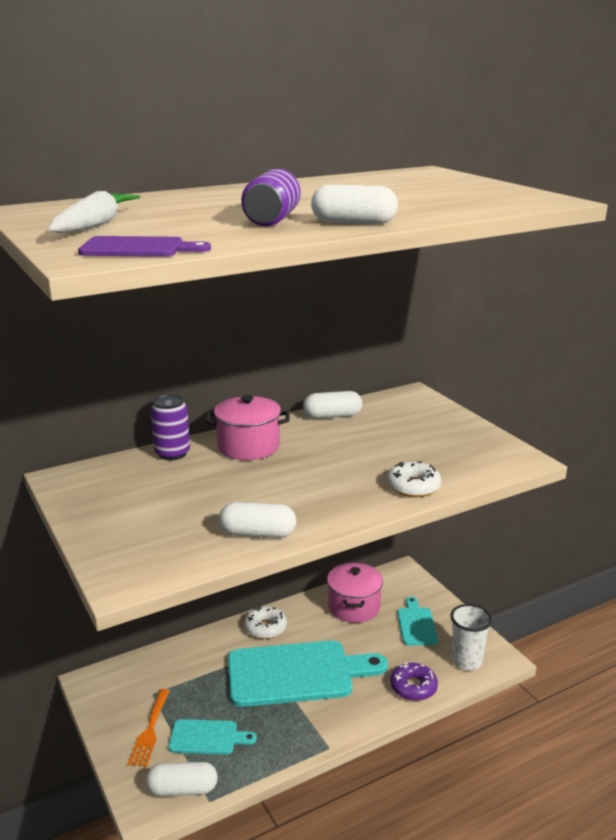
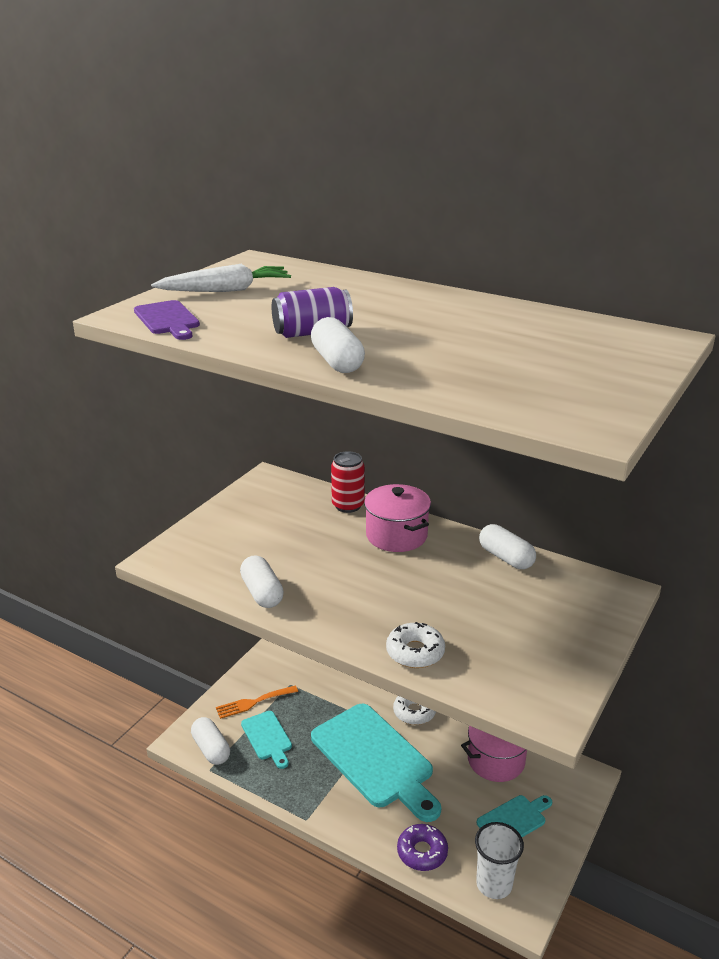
camera: 60 degrees right, 5 degrees up
purple can [151,394,190,460] -> red can [331,451,365,513]

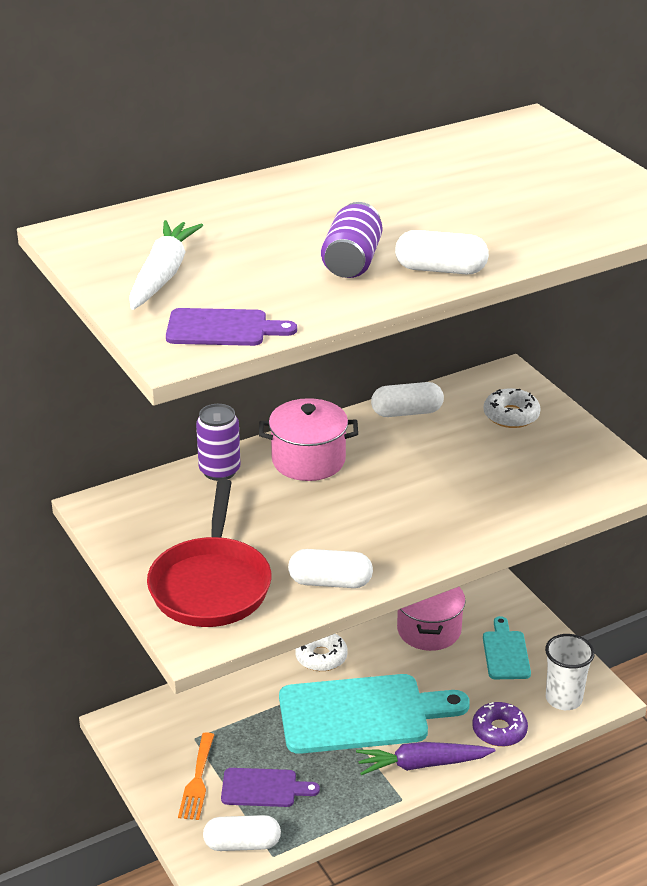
camera: 60 degrees left, 5 degrees up
turquoise cutting board [241,711,292,769] -> purple cutting board [221,768,320,807]
red can [331,451,365,513] -> purple can [196,404,241,481]
white donut [386,622,445,668] -> white donut moved to [484,388,541,428]
none -> red pan [147,479,271,627]
none -> purple carrot [356,742,496,775]

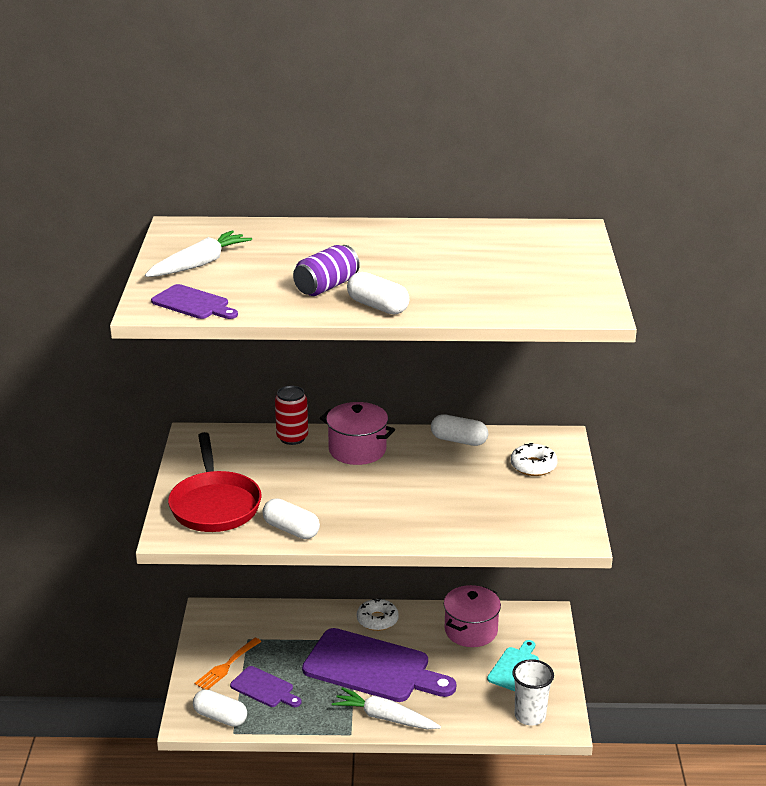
camera: 30 degrees right, 5 degrees down
red pan [147,479,271,627] -> red pan turned 45 degrees counterclockwise [168,432,262,532]
purple can [196,404,241,481] -> red can [275,386,308,445]
turquoise cutting board [279,674,470,754] -> purple cutting board [302,628,456,702]
purple carrot [356,742,496,775] -> white carrot [332,687,441,730]
purple donut [472,702,528,747] -> none

